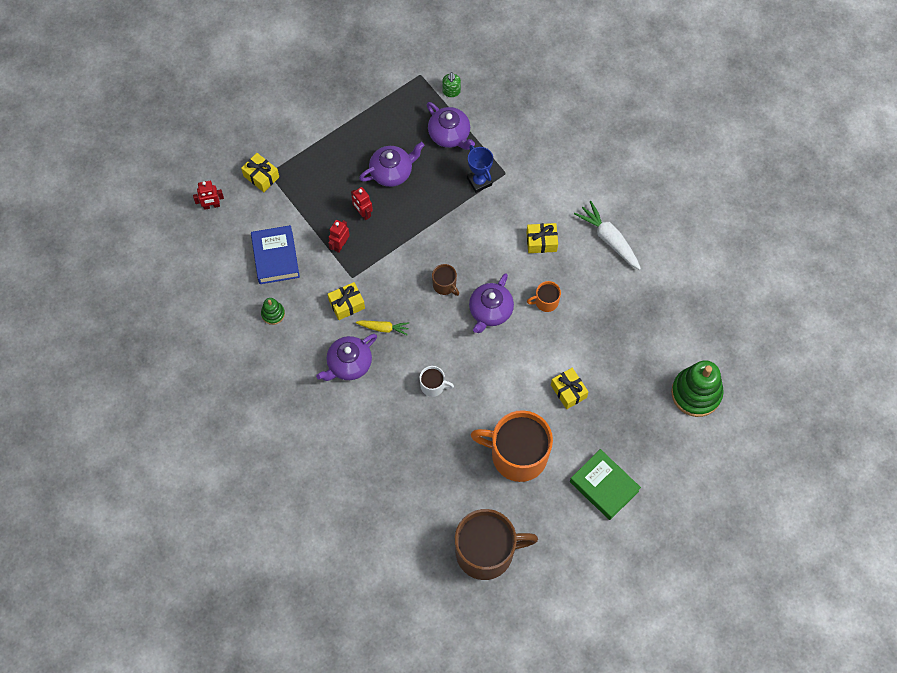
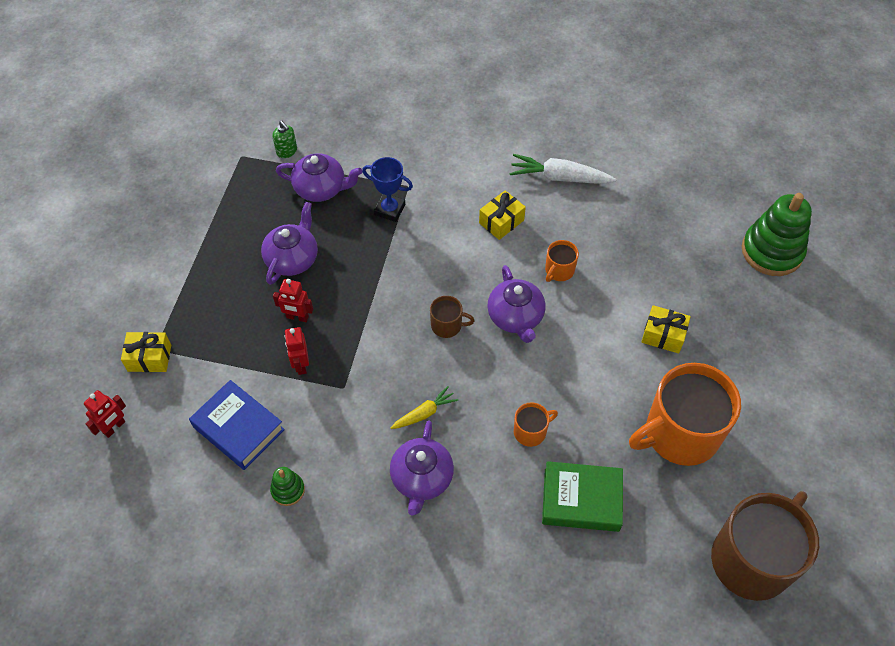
camera: 40 degrees left, 10 degrees down
yellow gift [328,282,365,320] -> none
white mug [419,366,454,397] -> orange mug [514,402,558,447]
green book [570,449,641,520] -> green book moved to [542,461,623,532]

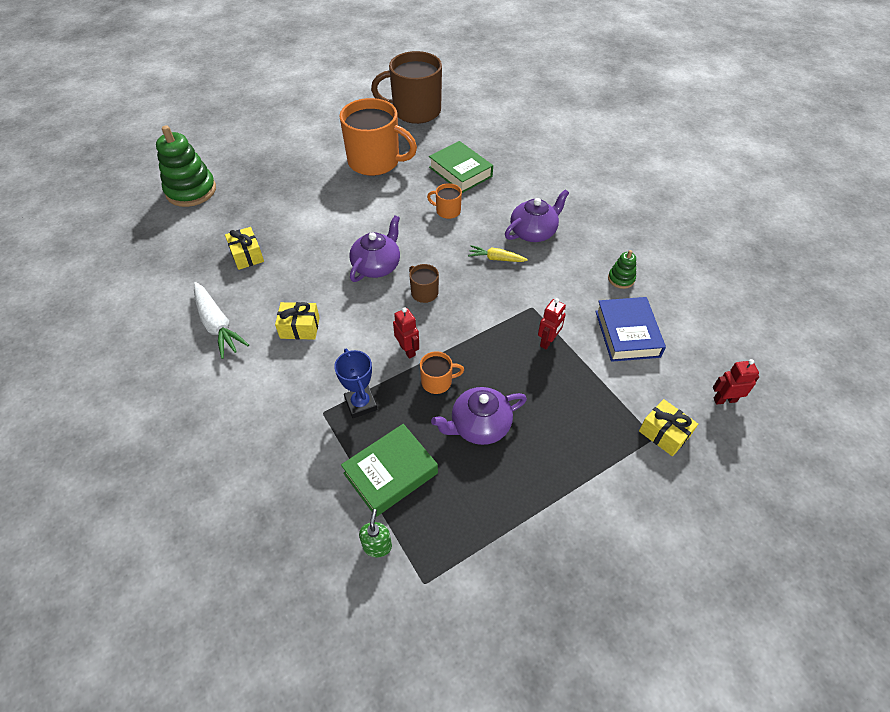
camera: 135 degrees left, 5 degrees down
red robot [273,279,313,322] -> red robot moved to [393,307,419,359]
purple teapot [276,153,362,202] -> green book [341,424,438,517]
orange mug [545,240,579,282] -> orange mug moved to [420,351,464,394]
yellow gift [642,305,691,354] -> yellow gift moved to [225,227,264,270]

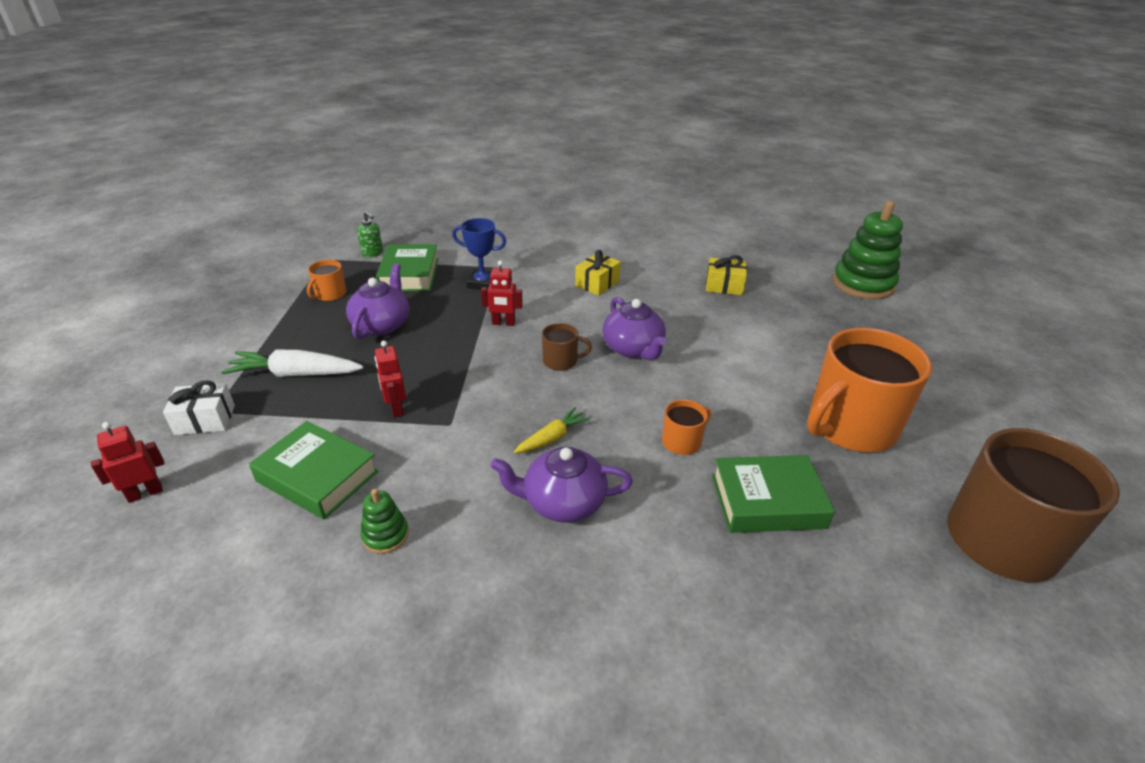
camera: 125 degrees right, 15 degrees down
white carrot [194,282,249,359] -> white carrot moved to [221,350,363,377]
orange mug [420,351,464,394] -> orange mug moved to [307,260,346,301]
purple teapot [505,190,569,242] -> purple teapot turned 90 degrees clockwise [490,447,633,523]
blue book [595,297,666,362] -> green book [249,421,378,520]
yellow gift [639,399,698,456] -> white gift [163,380,235,435]
red robot [713,359,759,405] -> red robot turned 150 degrees counterclockwise [91,422,165,503]

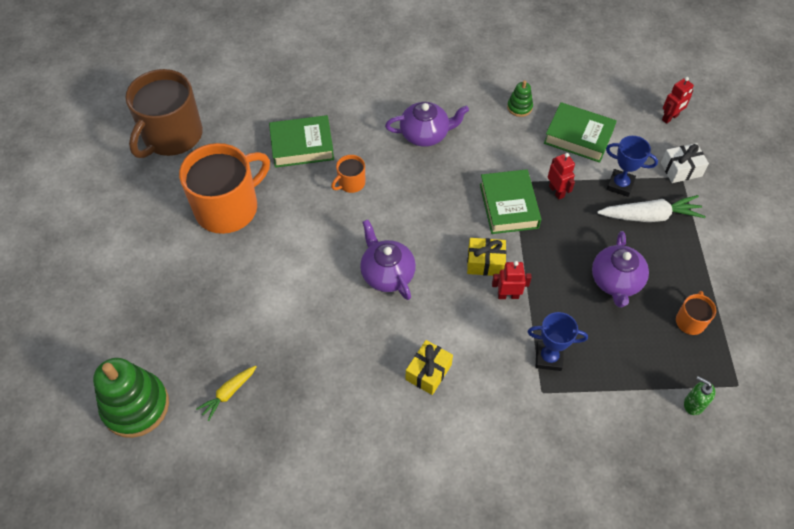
camera: 175 degrees right, 20 degrees up
green book [376,244,439,291] -> green book moved to [480,169,541,234]
yellow carrot [514,407,590,454] -> yellow carrot moved to [196,366,257,421]
brown mug [542,323,592,371] -> none
yellow gift [706,255,747,295] -> yellow gift moved to [467,238,506,276]
none -> blue trophy [606,136,658,197]

